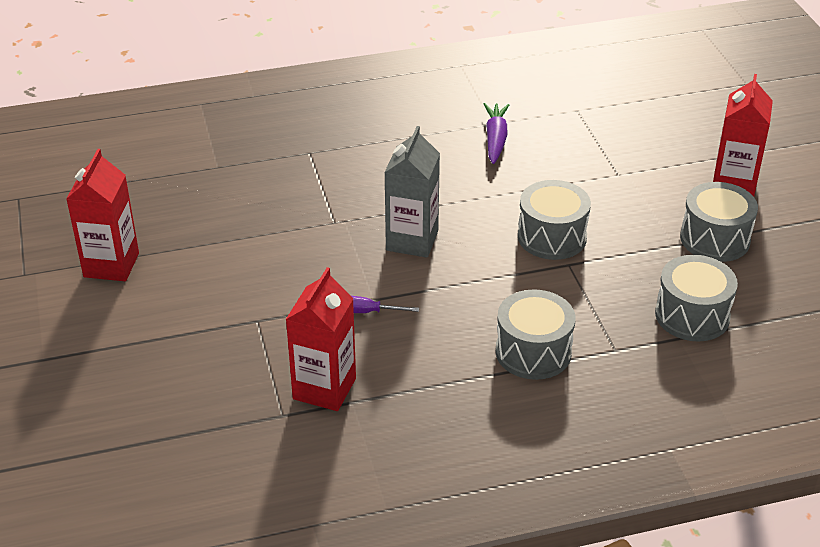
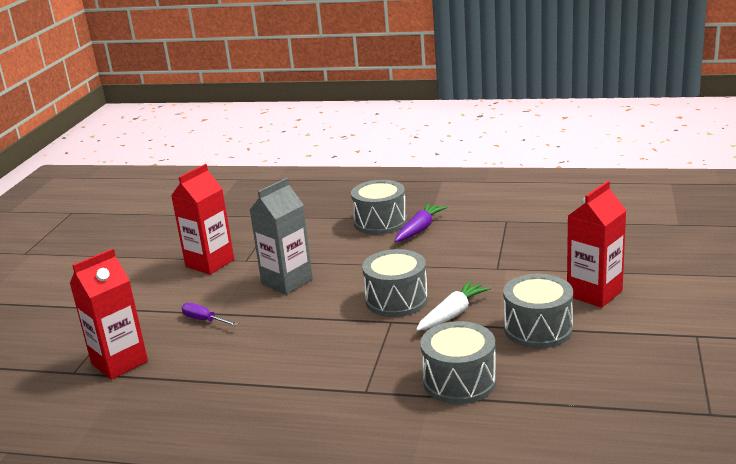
camera: 30 degrees right, 15 degrees down
red carton [66,149,139,281] -> red carton moved to [171,164,234,275]
grey drum [496,289,575,380] -> grey drum moved to [351,180,407,235]
none -> white carrot [416,280,491,331]

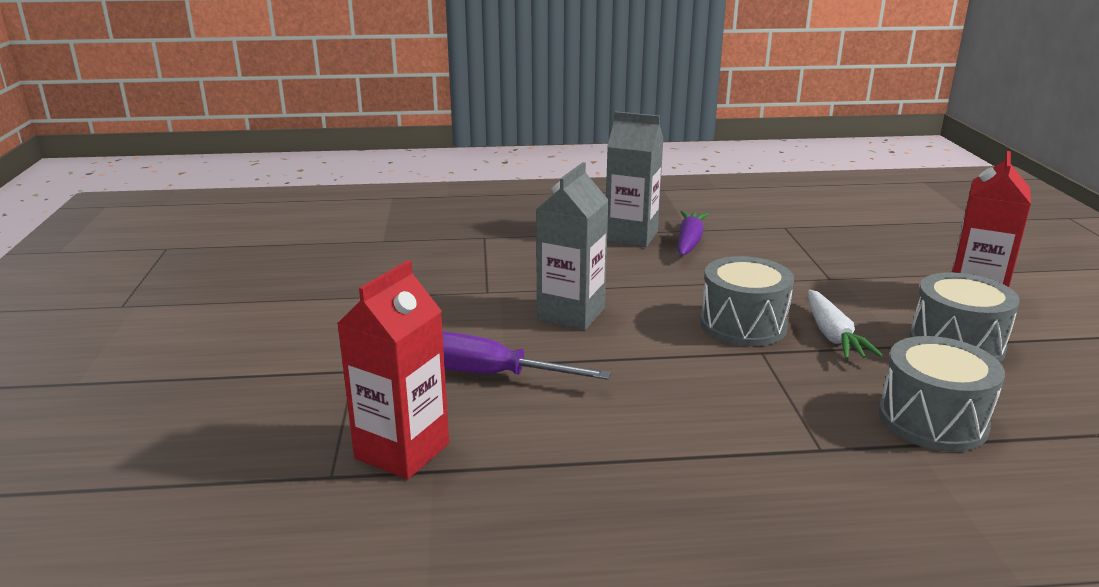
camera: 20 degrees left, 0 degrees up
red carton [171,164,234,275] -> none
purple screwdriver [182,303,238,326] -> purple screwdriver [442,331,611,380], size x1.78
grey drum [351,180,407,235] -> grey carton [606,111,663,247]
white carrot [416,280,491,331] -> white carrot turned 150 degrees clockwise [808,290,883,359]

